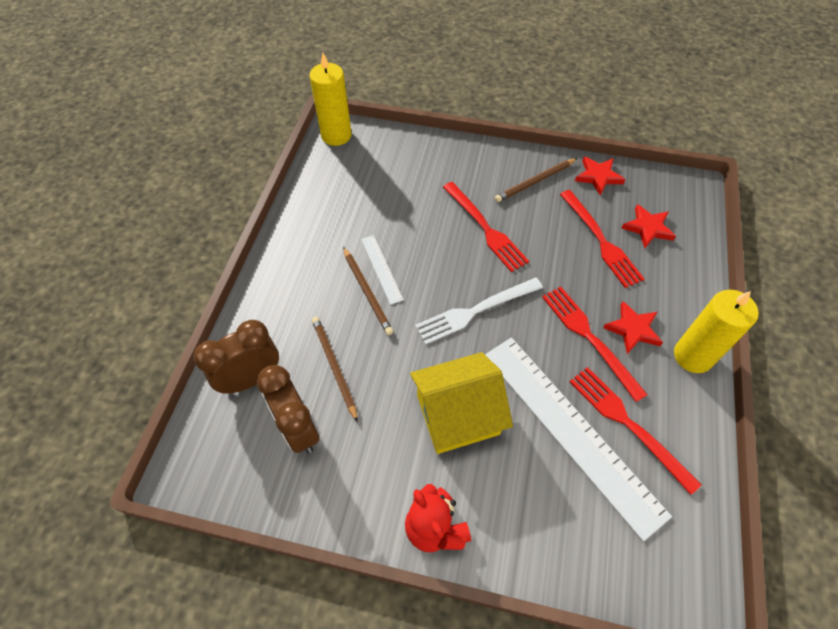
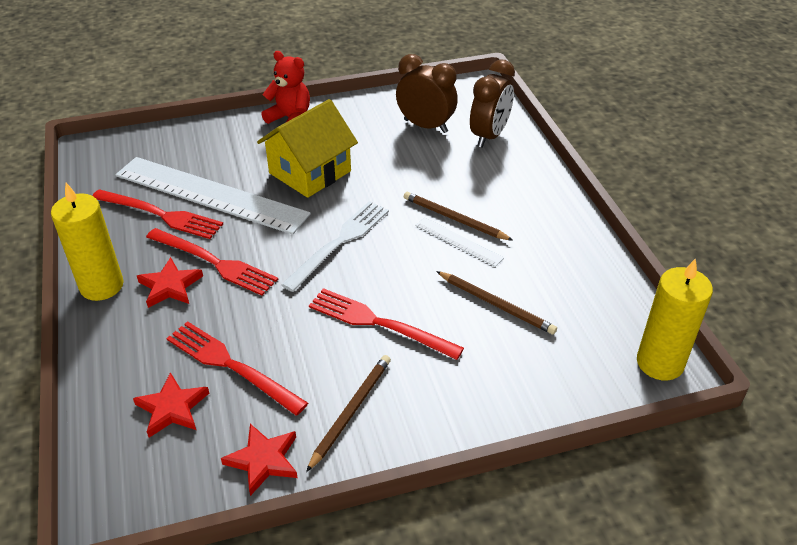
camera: 150 degrees right, 15 degrees down
brown pencil [312,316,358,422] -> brown pencil moved to [436,271,557,335]

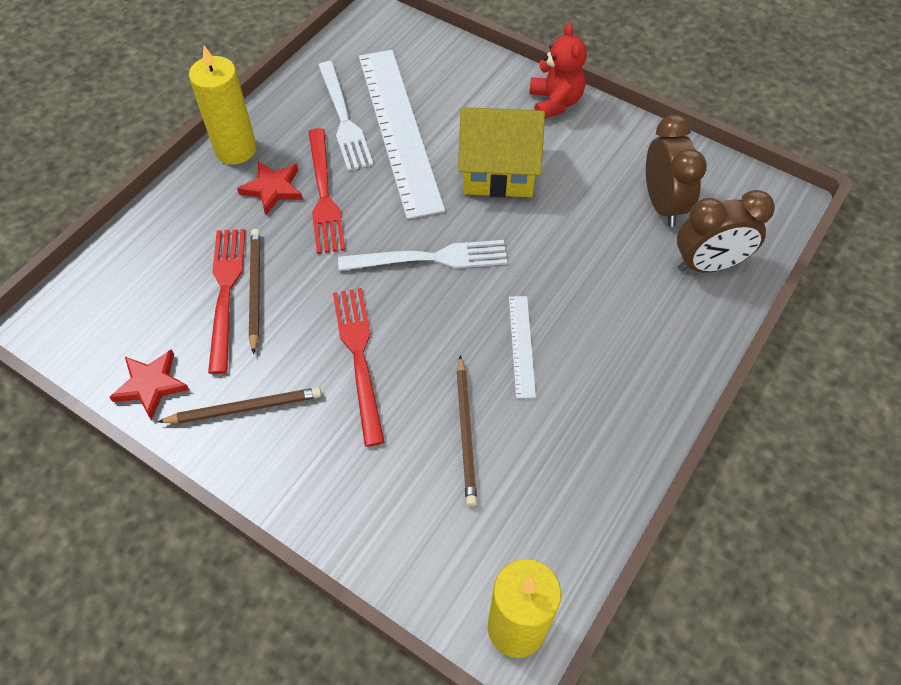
camera: 50 degrees right, 15 degrees up
red fork [92,189,223,239] -> white fork [318,61,373,171]
red star [133,372,209,438] -> none
brown pencil [404,192,513,241] -> brown pencil moved to [249,229,260,354]

